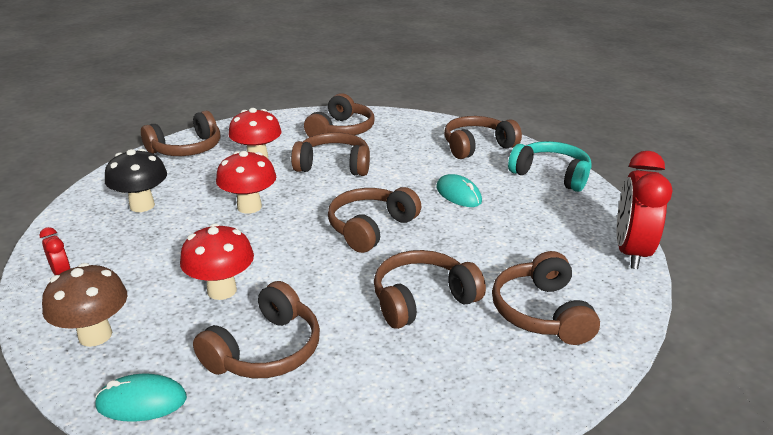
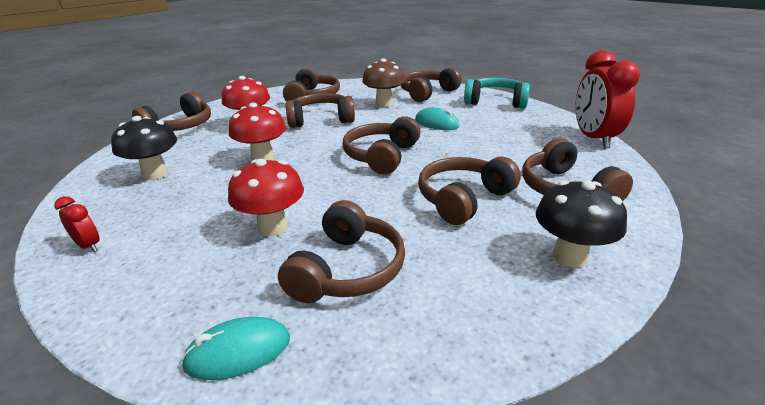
camera: 15 degrees left, 0 degrees up
brown mushroom [42,263,127,347] -> brown mushroom moved to [362,58,405,107]
none -> black mushroom [536,181,627,267]

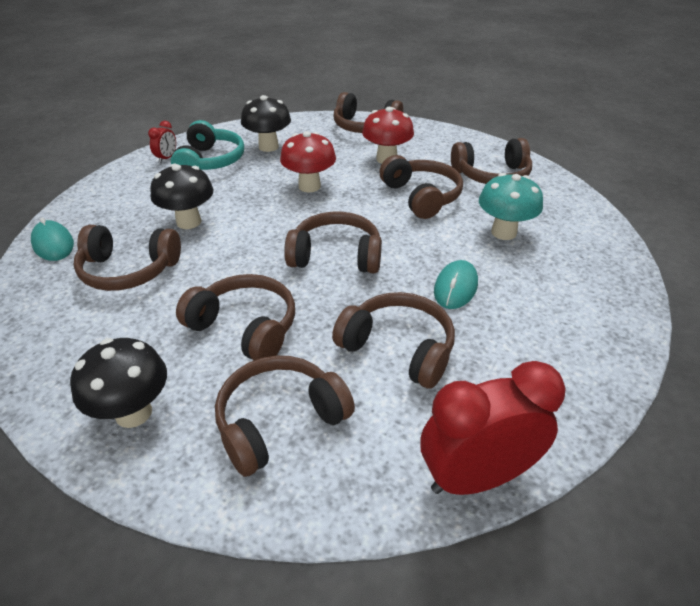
camera: 75 degrees right, 10 degrees up
red mushroom [228,159,304,236] -> black mushroom [150,164,214,229]
brown mushroom [362,58,405,107] -> turquoise mushroom [479,173,543,240]
brown headphones [401,67,462,102] -> brown headphones moved to [332,292,455,389]
turquoise headphones [464,78,530,109] -> turquoise headphones moved to [171,120,244,170]

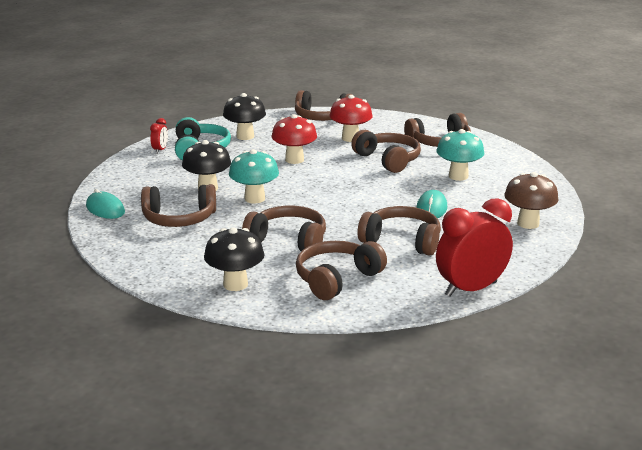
camera: 10 degrees left, 15 degrees down
brown headphones [284,212,382,273] -> none
none -> turquoise mushroom [229,149,279,204]
none -> brown mushroom [504,172,559,229]

